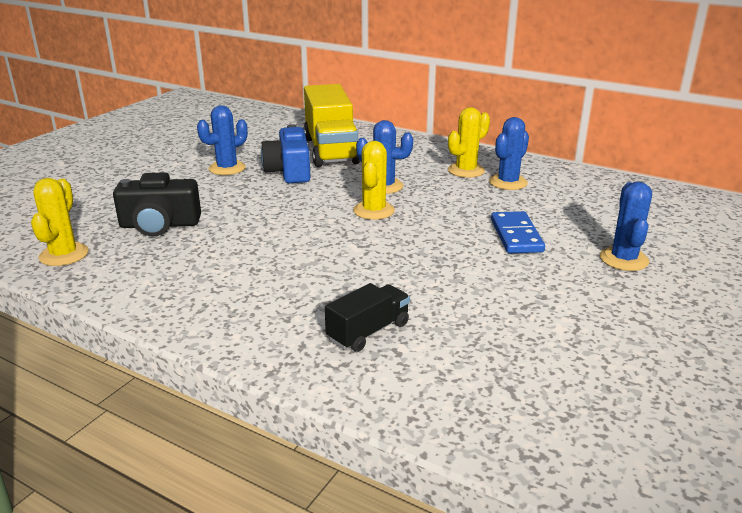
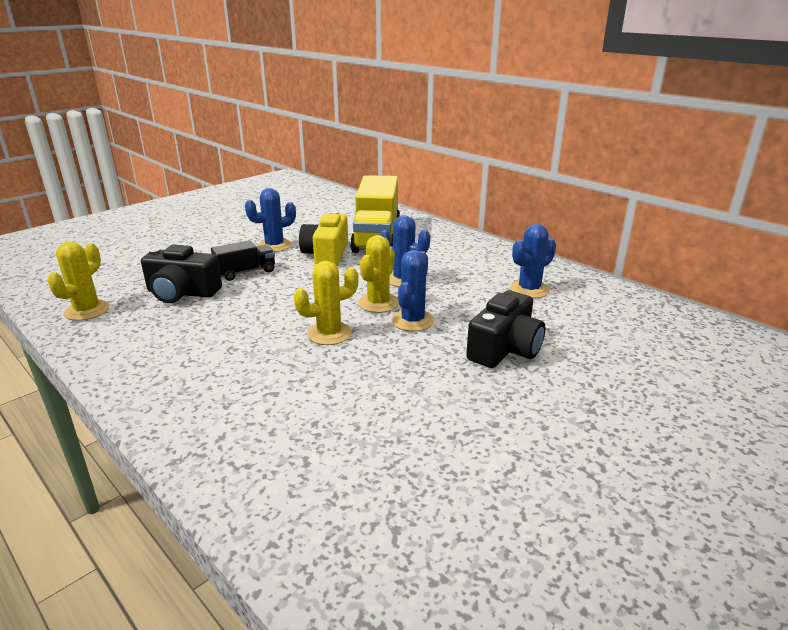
camera: 15 degrees right, 0 degrees up
blue camera [261,124,311,183] -> yellow camera [299,211,348,266]
black truck [325,283,410,352] -> black truck moved to [211,240,275,281]
yellow cactus [448,107,490,178] -> yellow cactus moved to [294,261,359,345]
blue domino [491,211,545,253] -> black camera [466,290,545,368]
blue cactus [600,182,652,271] -> blue cactus moved to [391,250,434,331]

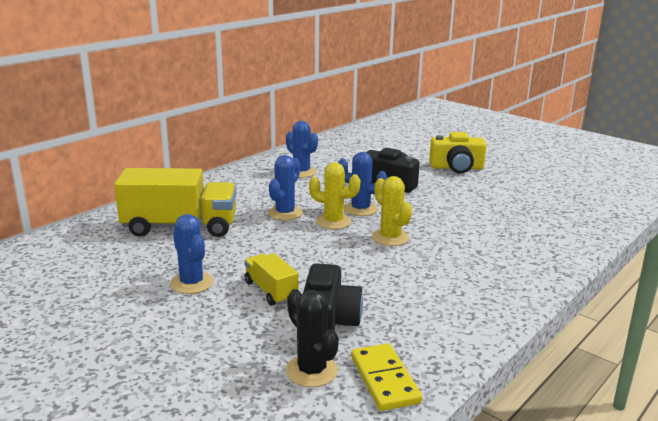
camera: 95 degrees left, 5 degrees down
yellow cactus [47,241,110,321] -> yellow domino [351,343,422,411]
black truck [211,240,275,281] -> yellow truck [244,253,298,306]
yellow camera [299,211,348,266] -> yellow camera moved to [429,132,487,174]
none -> black cactus [286,289,339,387]

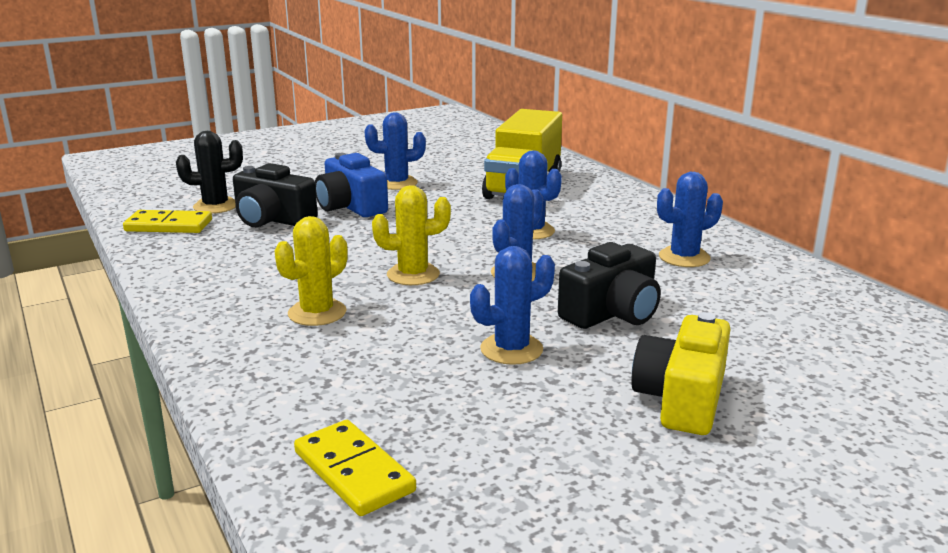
camera: 110 degrees right, 0 degrees up
yellow truck [244,253,298,306] -> blue camera [315,153,388,217]
yellow cactus [309,162,360,229] -> yellow cactus moved to [274,216,348,326]
none -> yellow domino [294,420,416,516]
none -> blue cactus [470,246,555,365]

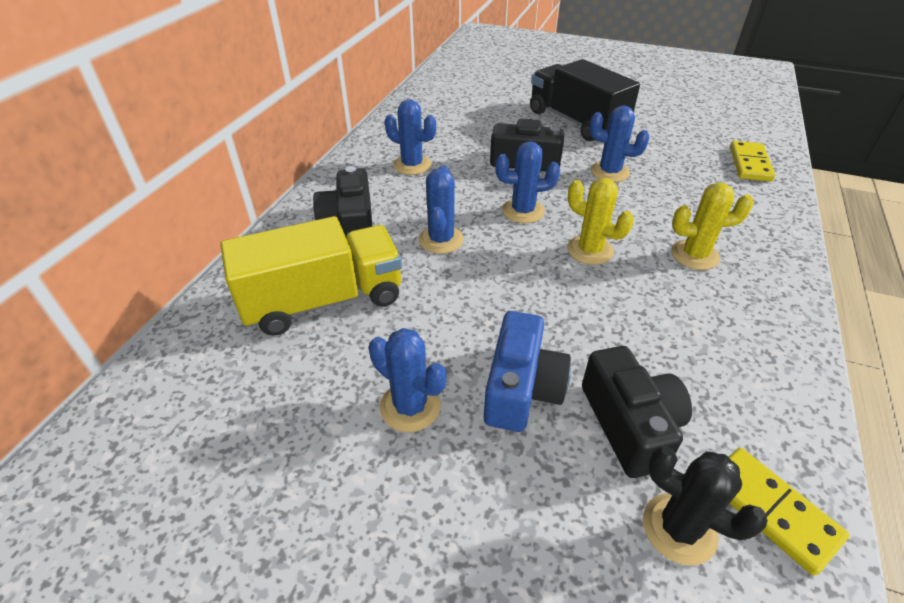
camera: 130 degrees left, 20 degrees up
yellow camera [631,312,730,435] -> black truck [530,59,640,141]
none -> black camera [313,166,372,237]

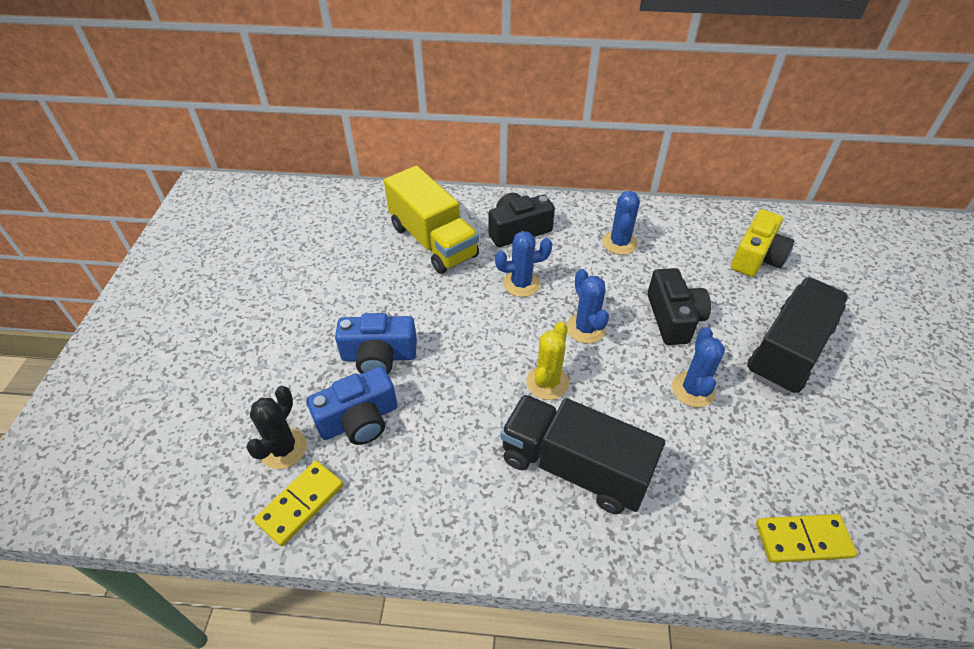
camera: 75 degrees right, 5 degrees up
blue cactus [369,328,446,432] -> none
black camera [582,346,692,478] -> blue camera [306,366,397,445]
yellow cactus [671,182,754,270] -> black truck [500,394,665,514]
none -> yellow camera [731,209,795,277]

